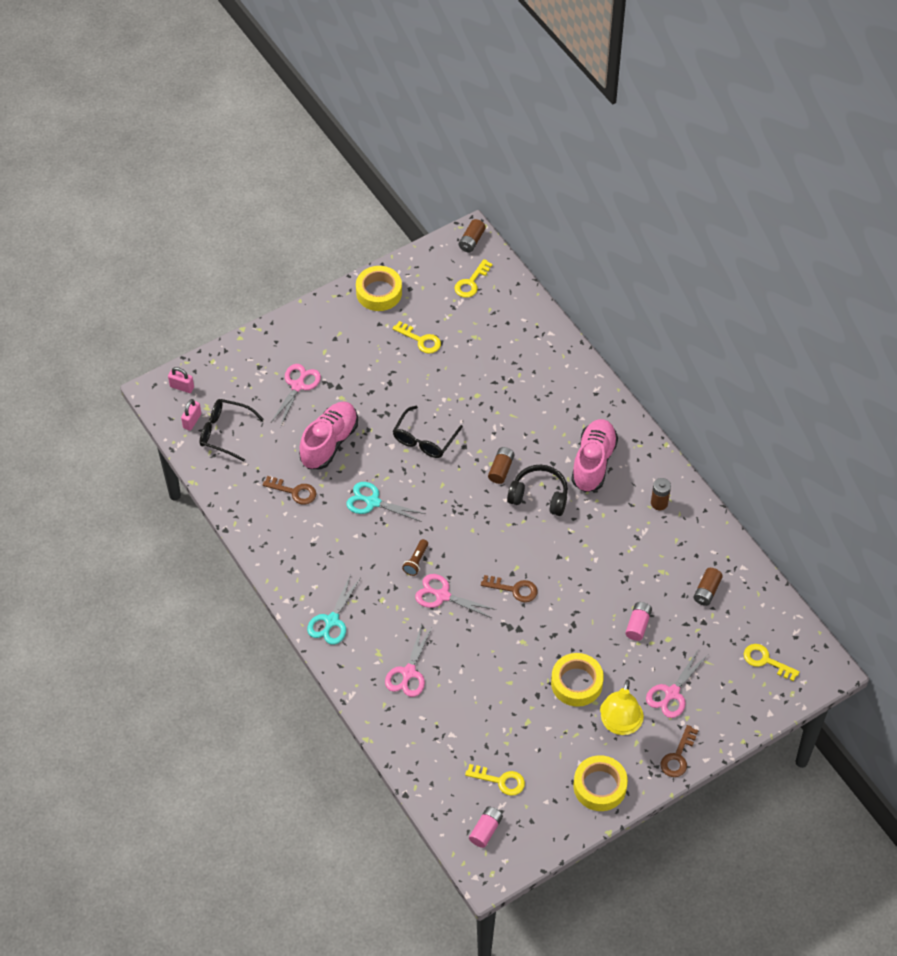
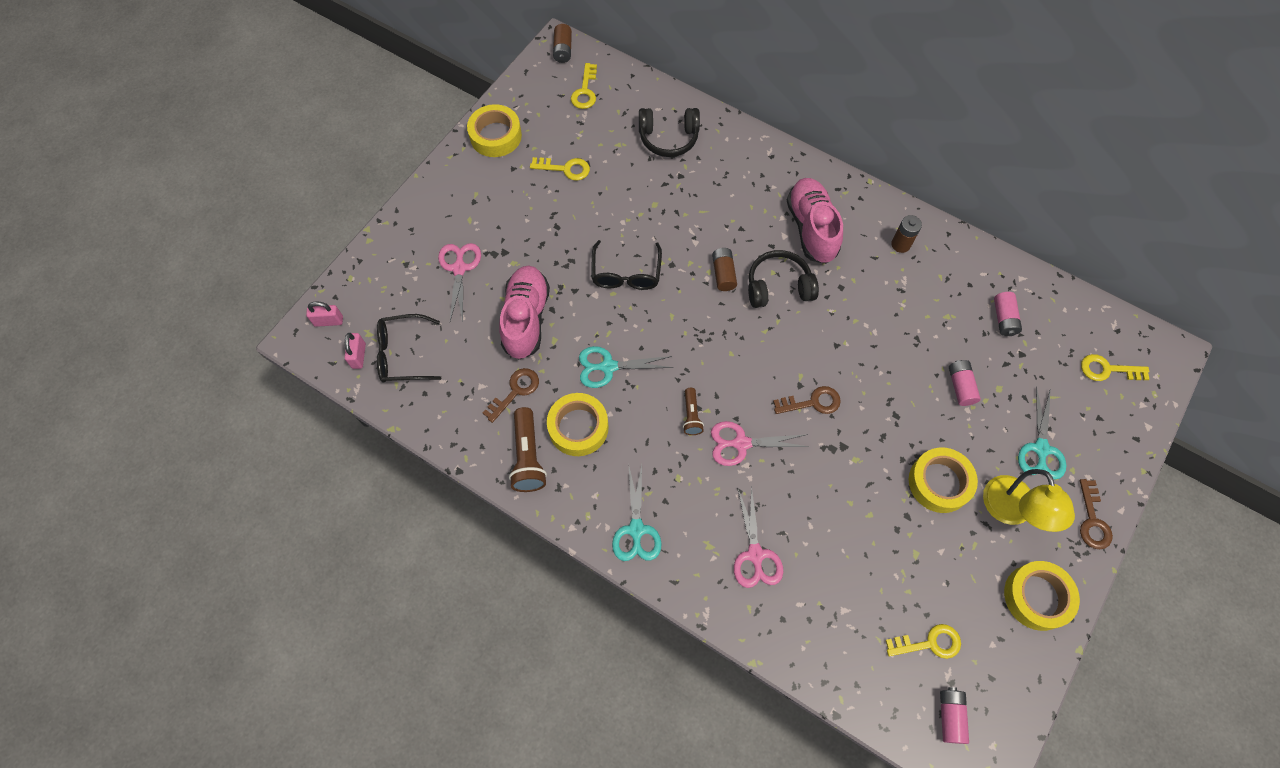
camera: 25 degrees left, 10 degrees up
brown key [262,476,316,505] -> brown key turned 45 degrees counterclockwise [483,368,539,423]
pink scissors [646,650,708,718] -> turquoise scissors [1018,387,1067,479]
brown battery [694,568,723,606] -> pink battery [994,292,1022,336]
none -> brown flashlight [509,407,547,492]
none -> yellow tape [547,393,609,456]
none -> black headphones [639,108,700,157]

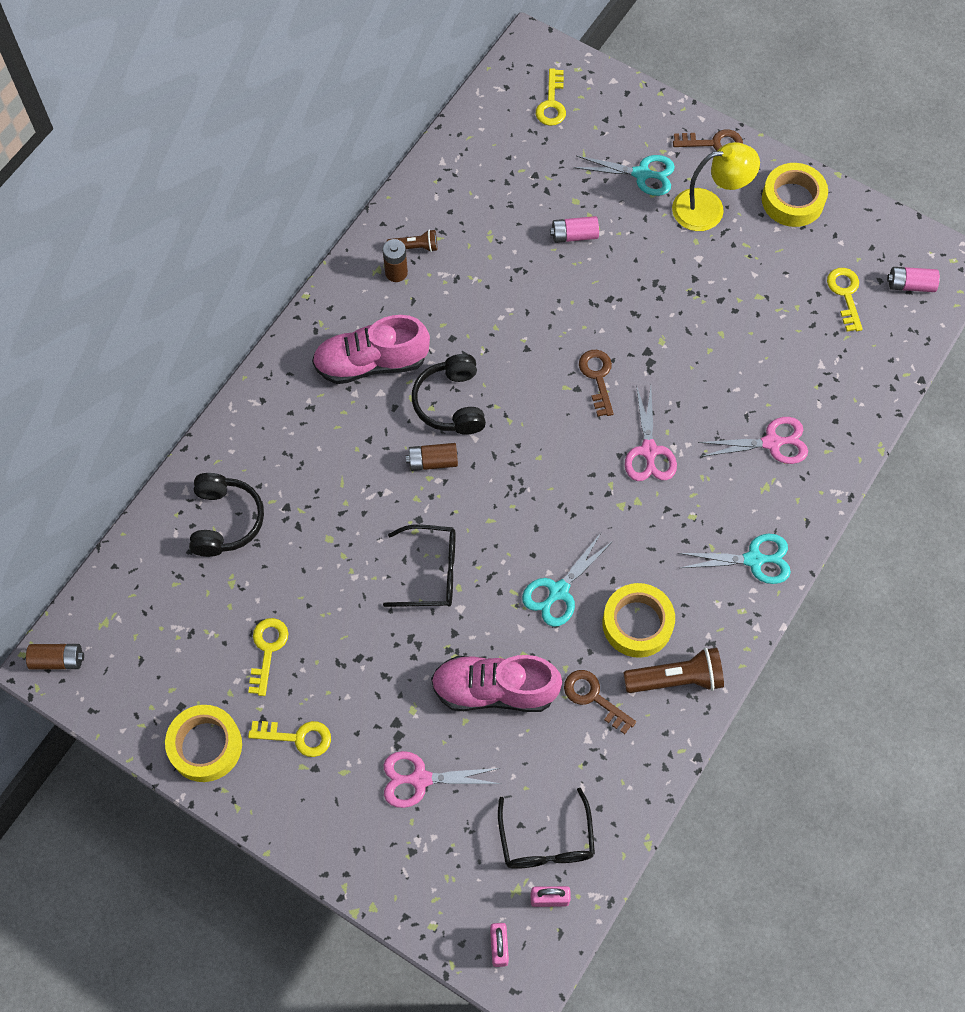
camera: 90 degrees left, 0 degrees up
yellow key [571,63,597,109] -> yellow key moved to [248,721,331,757]
turquoise scissors [579,346,674,388] -> turquoise scissors turned 45 degrees clockwise [522,533,614,627]
brown flashlight [683,388,704,435] -> brown flashlight moved to [387,230,437,252]
yellow tape [909,447,978,513] -> none
pink battery [994,292,1022,336] -> none

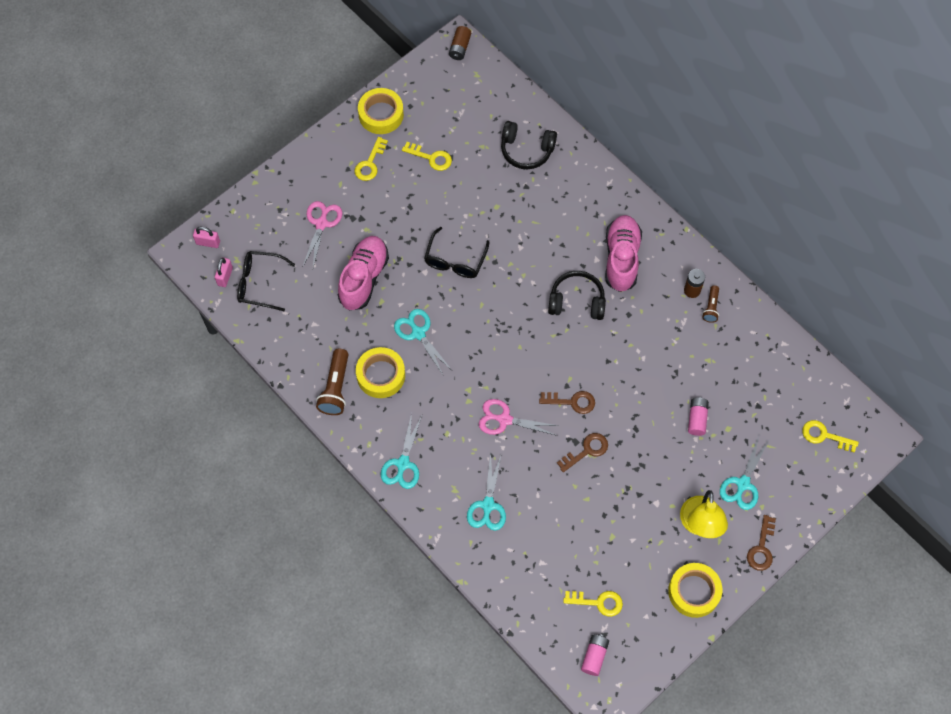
camera: 105 degrees right, 0 degrees up
brown battery [406,443,458,471] -> none
brown key [564,670,636,734] -> brown key moved to [557,433,608,472]
pink scissors [698,417,808,464] -> turquoise scissors [467,453,506,531]

